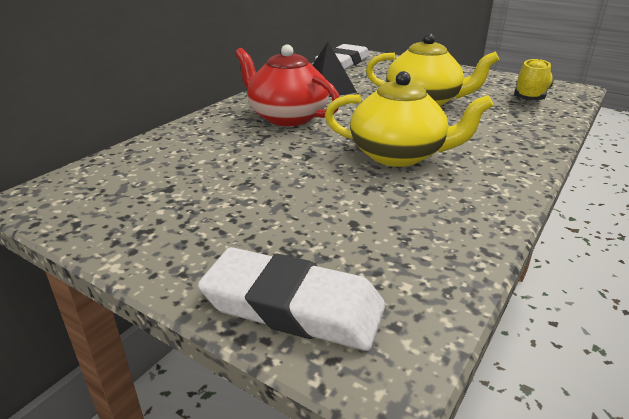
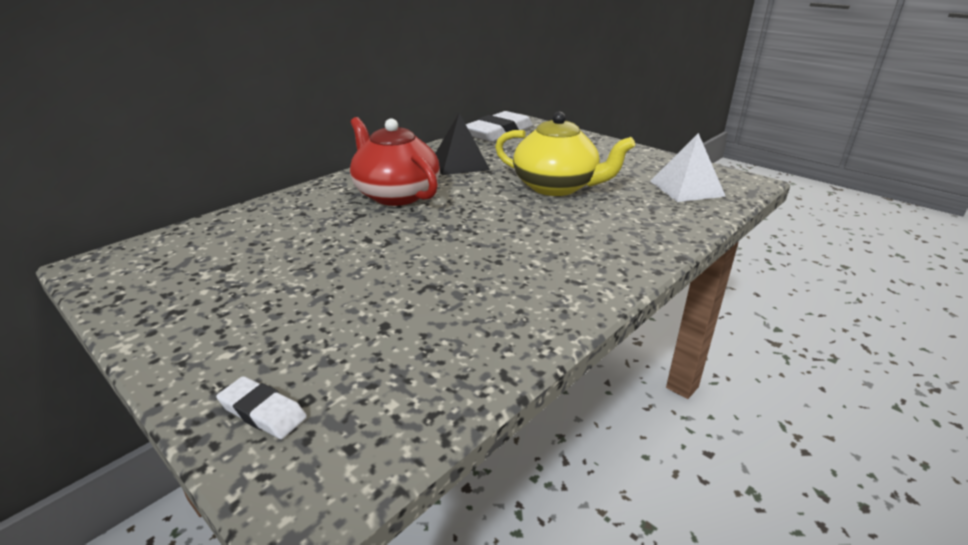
camera: 10 degrees right, 0 degrees up
white eraser [198,247,386,351] -> white eraser [216,376,307,439], size x0.49
yellow teapot [325,71,493,167] -> none
yellow shoe [514,59,554,100] -> white pyramid [650,133,726,202]

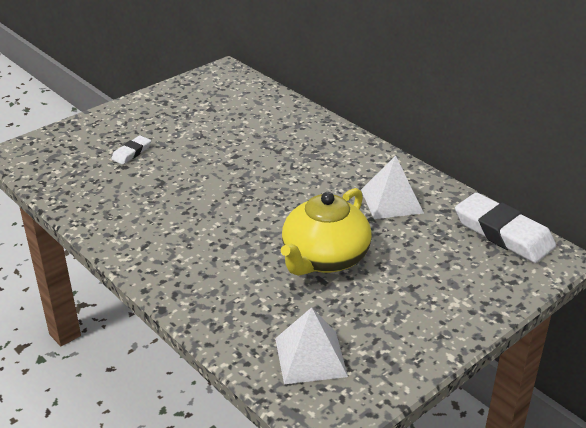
camera: 95 degrees right, 5 degrees up
white eraser [216,376,307,439] -> white eraser moved to [111,136,151,165]
red teapot [350,117,440,206] -> none
black pyramid [435,113,490,175] -> white pyramid [361,156,424,219]

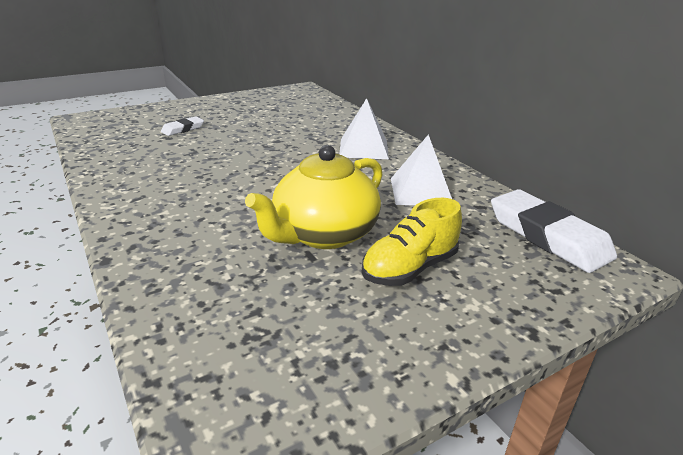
camera: 10 degrees right, 5 degrees down
white pyramid [275,307,348,384] -> white pyramid moved to [339,98,389,159]
none -> yellow shoe [362,198,462,286]

